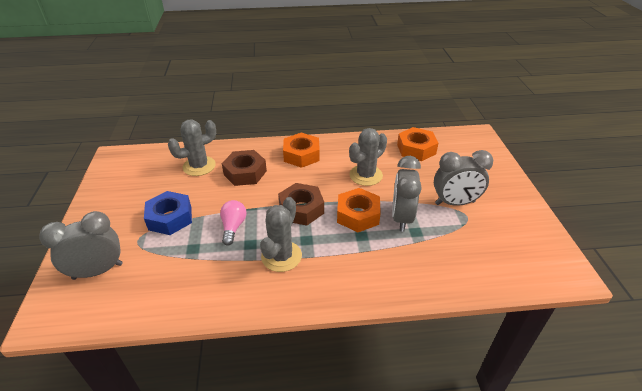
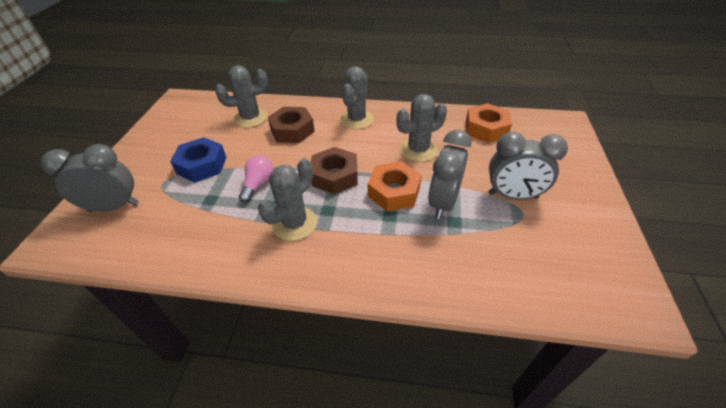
camera: 15 degrees right, 5 degrees up
orange nut [283,133,320,168] -> grey cactus [340,66,374,129]

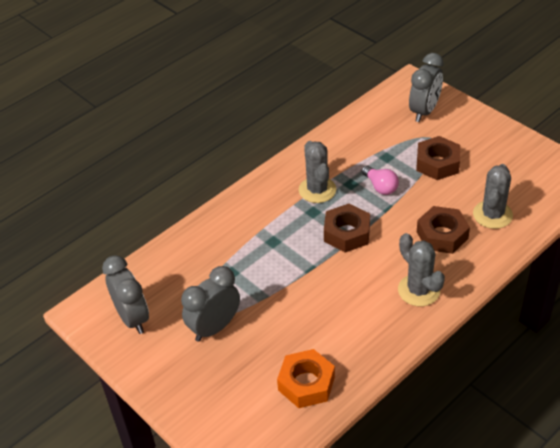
camera: 130 degrees right, 0 degrees up
blue nut [170,137,226,183] -> brown nut [416,136,460,180]
orange nut [368,162,422,211] -> none
grey cactus [397,94,447,162] -> none
grey clock [428,130,471,219] -> grey clock moved to [102,255,149,334]

